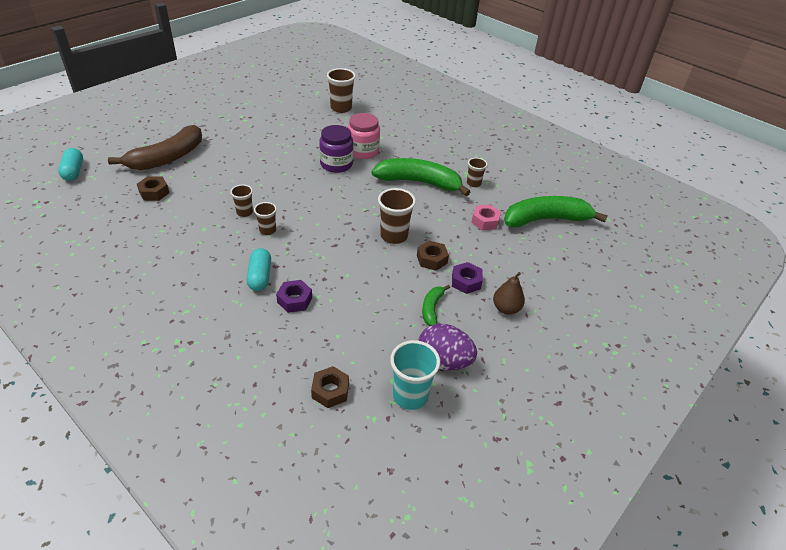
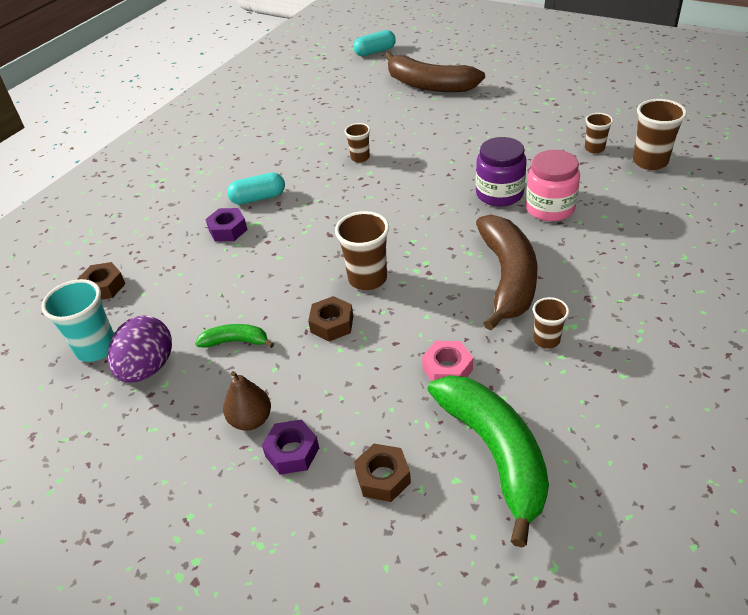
camera: 85 degrees right, 0 degrees up
brown nut [137,176,169,201] -> brown nut moved to [354,444,411,502]
brown cup [254,202,277,235] -> brown cup moved to [585,113,613,153]
green banana [372,158,470,196] -> brown banana [476,214,537,331]
purple nut [452,262,483,294] -> purple nut moved to [262,419,319,475]

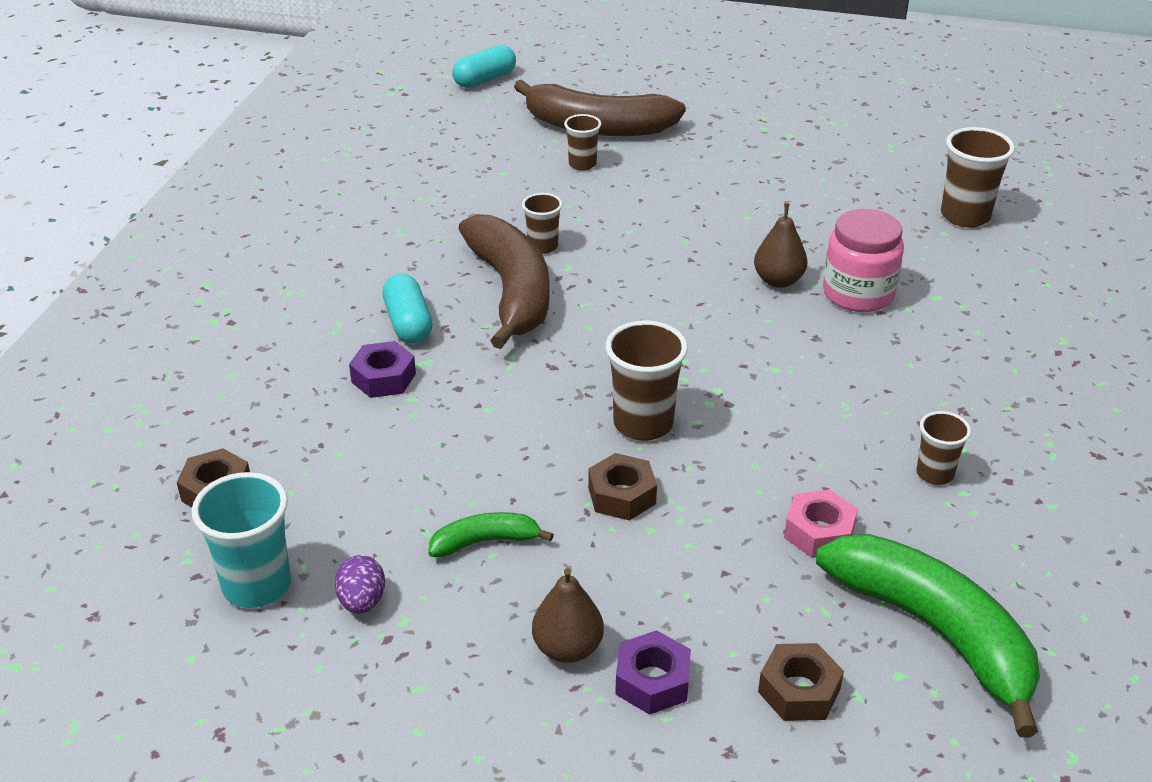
camera: 20 degrees left, 5 degrees down
purple egg [108,316,172,382] -> purple egg [335,555,385,613], size x0.55
turquoise capsule [227,173,285,205] -> turquoise capsule turned 75 degrees counterclockwise [382,274,433,344]
purple jar [476,137,527,207] -> brown pear [754,203,807,288]
brown banana [476,214,537,331] -> brown banana moved to [458,214,550,349]
brown cup [585,113,613,153] -> brown cup moved to [564,114,601,170]

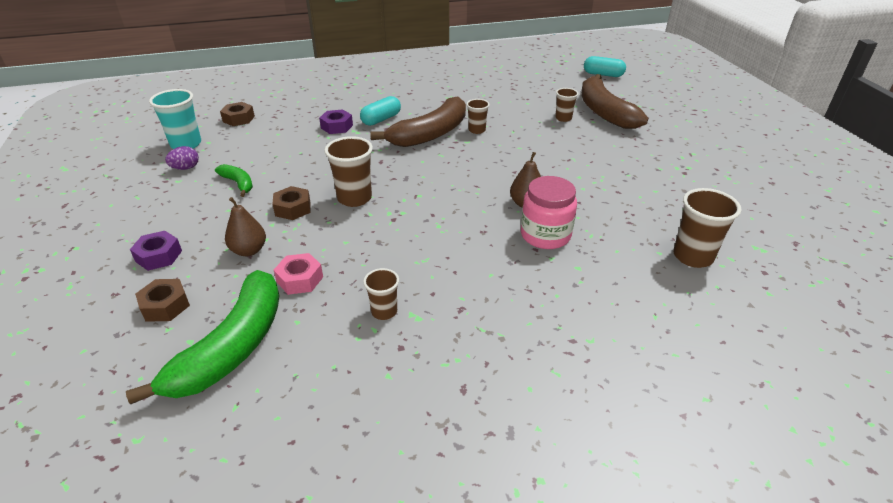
camera: 60 degrees right, 0 degrees up
brown pear [532,568,604,663] -> brown pear moved to [225,197,266,256]

